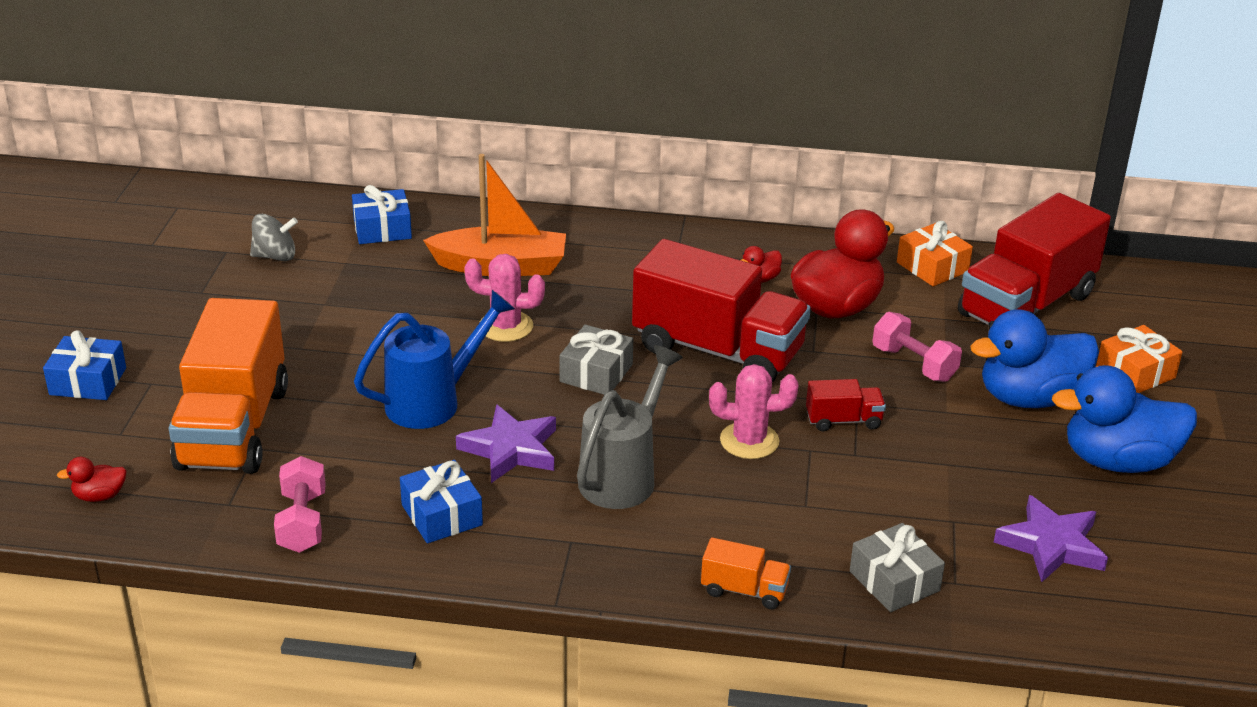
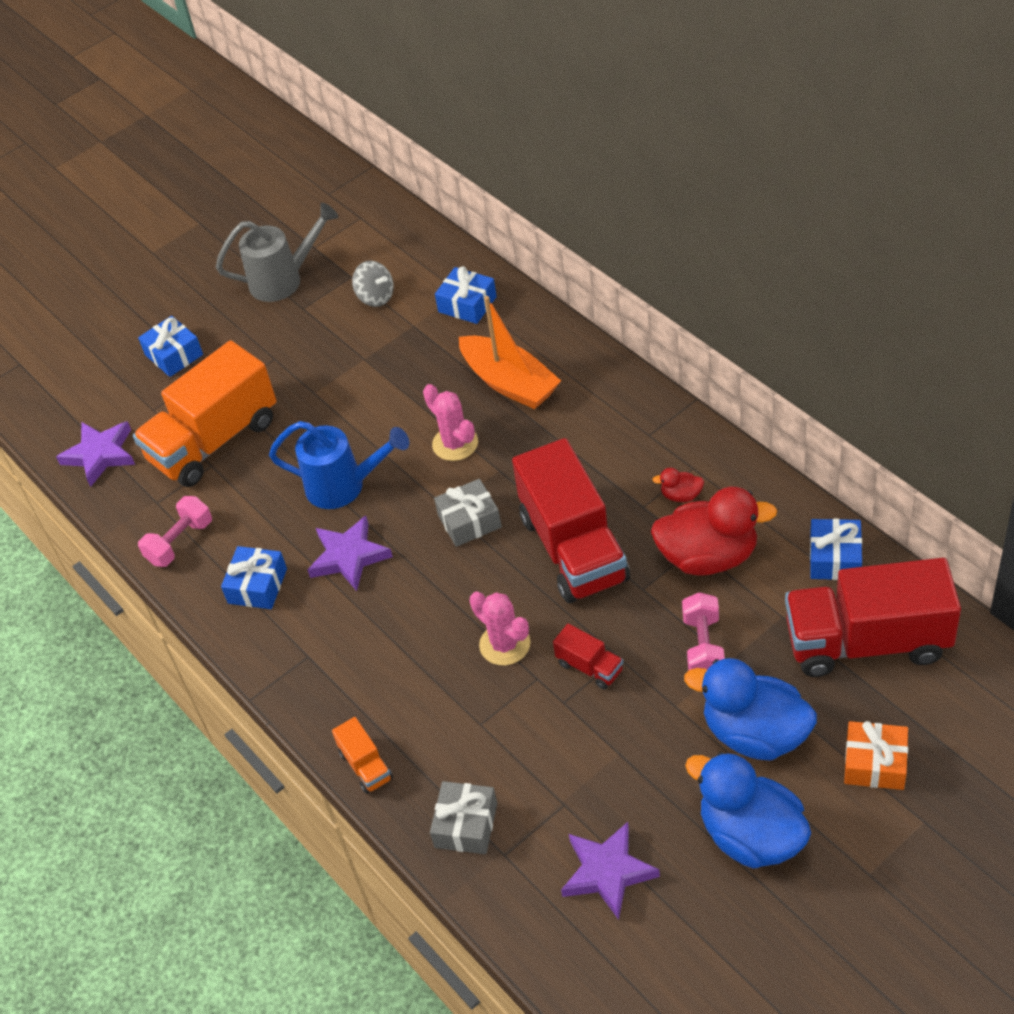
camera: 50 degrees right, 15 degrees up
red duck [57,457,127,502] -> purple star [56,421,135,487]
grey watering can [577,345,683,509] -> grey watering can moved to [216,203,338,302]
orange gift [897,221,973,287] -> blue gift [810,519,862,580]

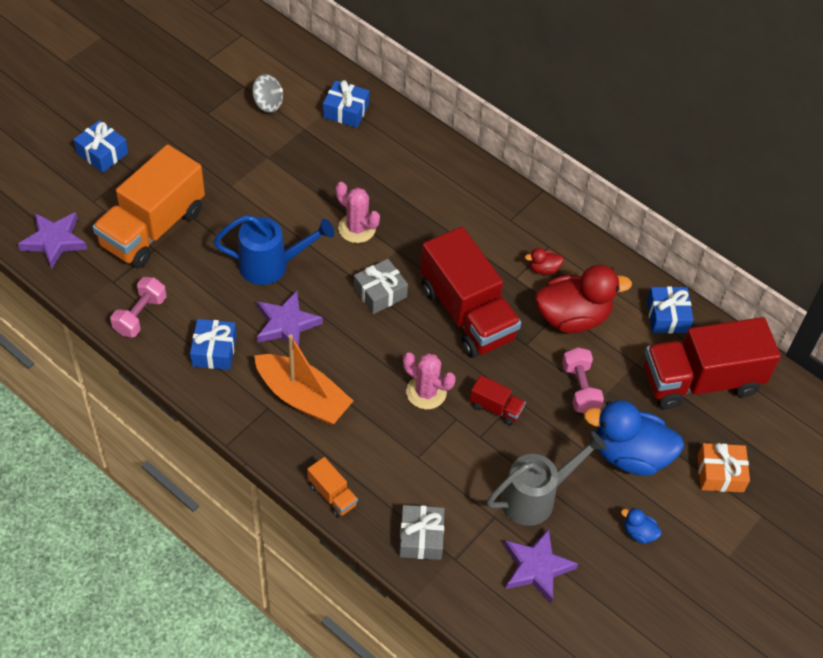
camera: 20 degrees left, 5 degrees up
grey watering can [216,203,338,302] -> grey watering can moved to [487,431,607,526]
orange boat [459,296,561,409] -> orange boat moved to [254,334,353,425]
blue duck [685,752,811,869] -> blue duck [621,508,662,544], size x0.43

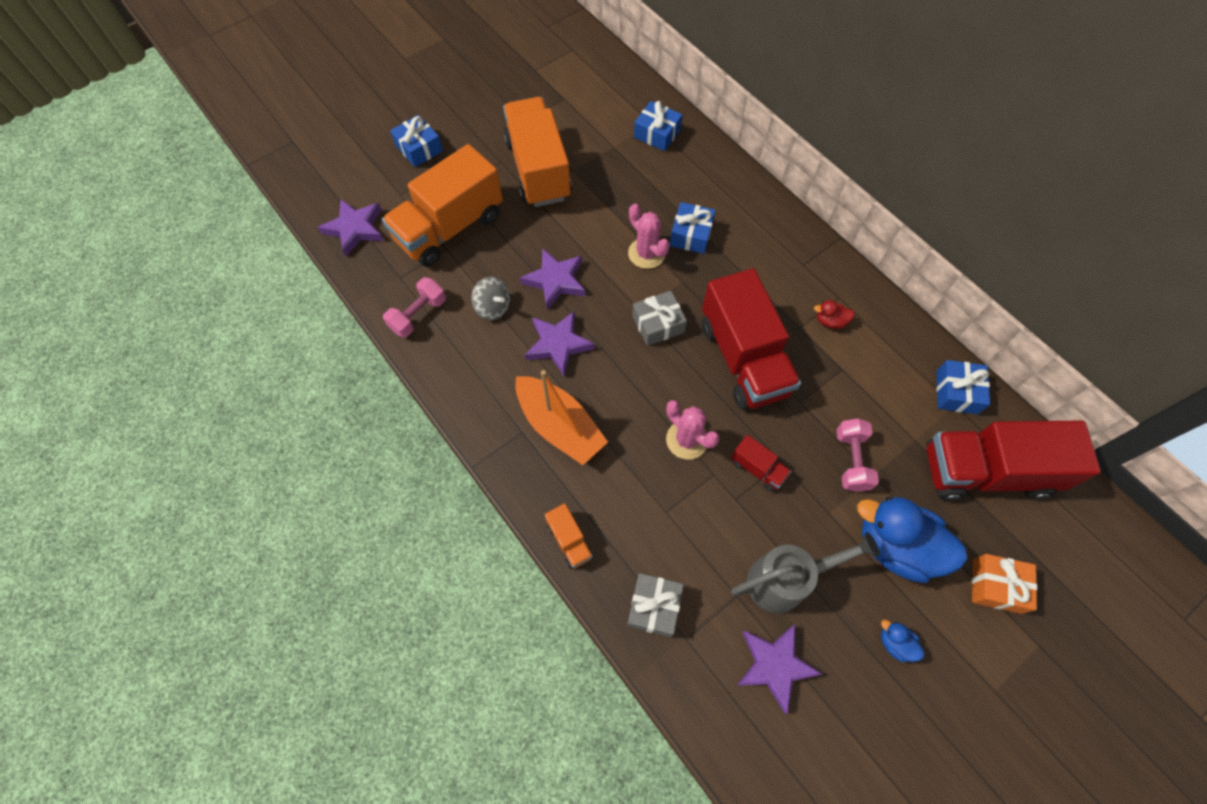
camera: 15 degrees right, 10 degrees up
blue gift [190,319,237,370] -> blue gift moved to [670,202,716,254]
blue watering can [214,215,334,285] -> purple star [520,248,586,310]
grey spinning top [252,74,283,113] -> grey spinning top moved to [471,277,510,320]
red duck [535,265,632,333] -> none
none -> orange truck [503,97,572,207]

